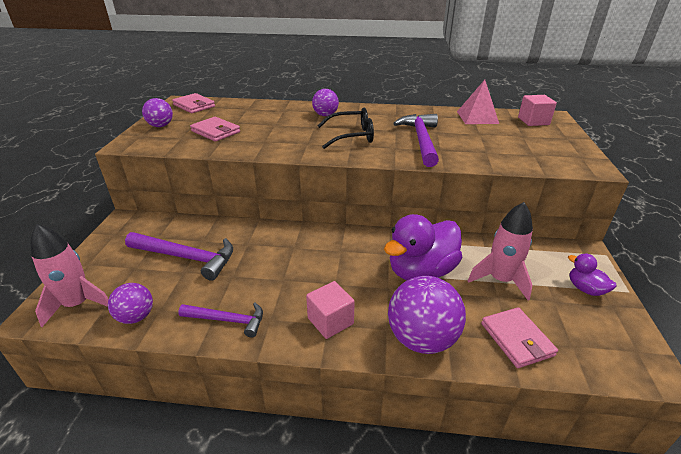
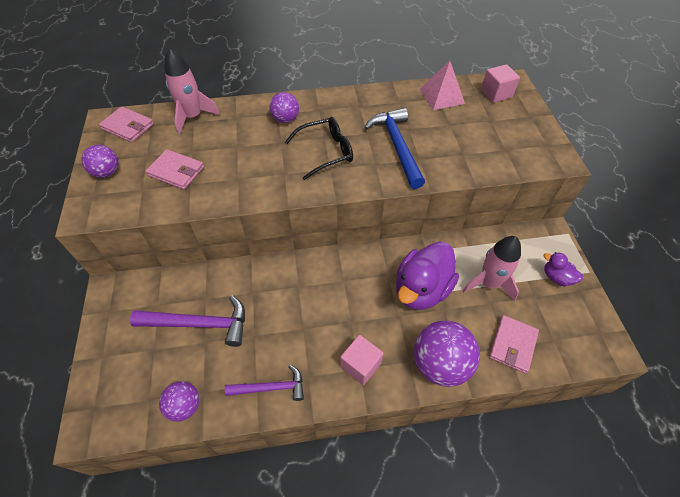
camera: 15 degrees left, 20 degrees up
pink rocket [31,224,109,327] -> pink rocket moved to [164,48,220,134]
purple hammer [393,114,439,167] -> blue hammer [364,108,425,189]
pink wallet [481,307,558,368] -> pink wallet turned 60 degrees clockwise [489,315,539,374]

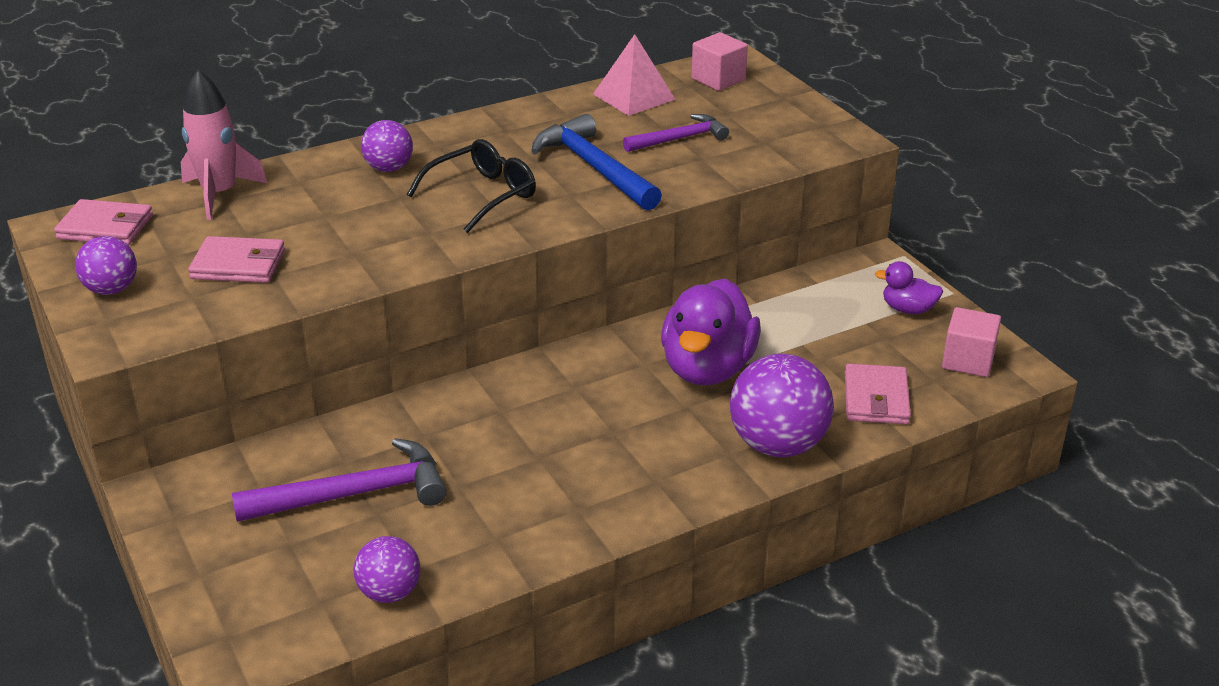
camera: 20 degrees left, 20 degrees down
purple hammer [225,364,304,401] -> purple hammer moved to [623,114,729,152]
pink cube [340,335,384,385] -> pink cube moved to [942,307,1001,377]
pink rocket [463,236,521,302] -> none

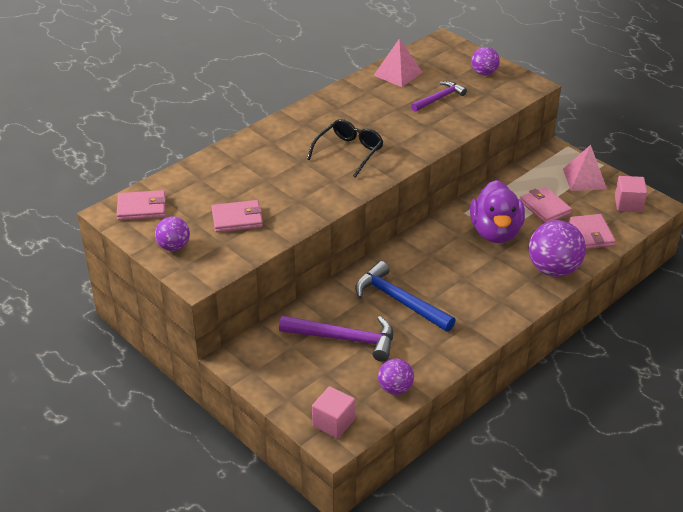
camera: 15 degrees left, 5 degrees up
pink rocket [181,70,267,220] -> none
purple hammer [232,438,447,522] -> purple hammer turned 45 degrees clockwise [279,316,393,362]
purple ball [361,120,413,172] -> purple ball moved to [471,47,500,75]
blue hammer [531,114,662,211] -> blue hammer moved to [355,261,456,332]
pink cube [692,32,748,91] -> pink cube moved to [312,386,355,439]
purple duck [875,261,943,314] -> pink pyramid [563,145,607,191]
none -> pink wallet [520,187,572,223]

